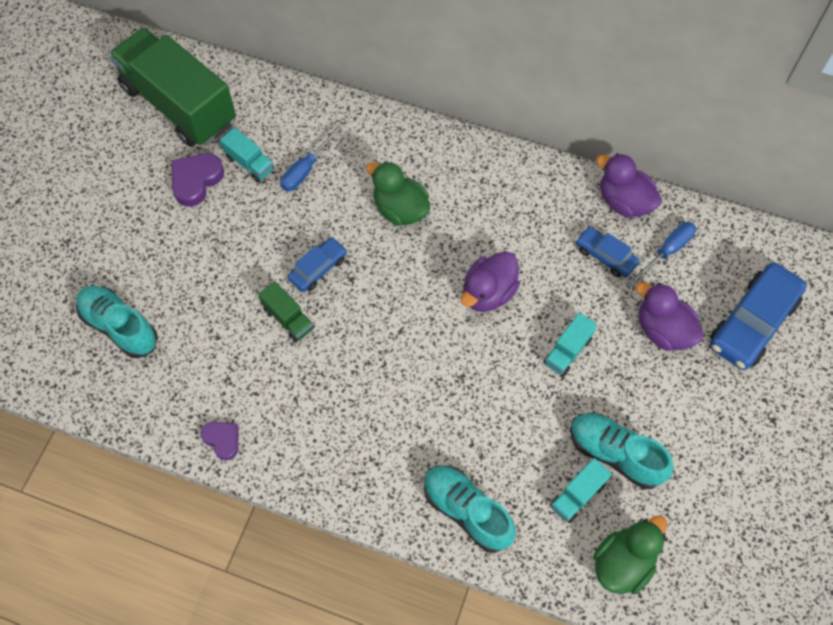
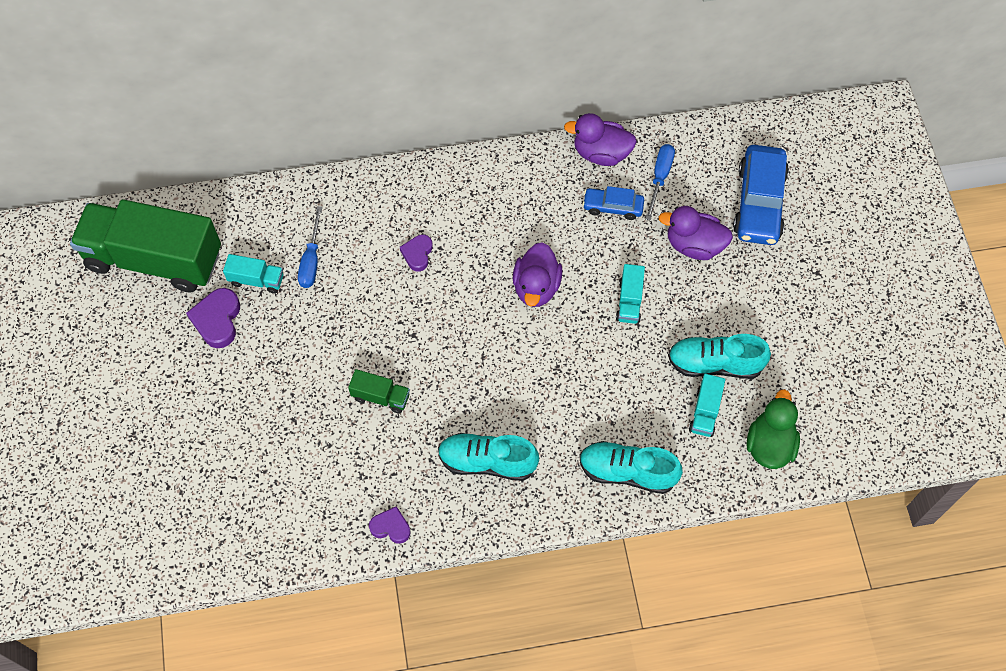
camera: 30 degrees left, 0 degrees up
turquoise shoe [76,286,158,358] -> turquoise shoe moved to [438,433,539,481]
blue car [288,237,347,292] -> none
green duck [366,161,430,226] -> purple heart [400,234,433,271]

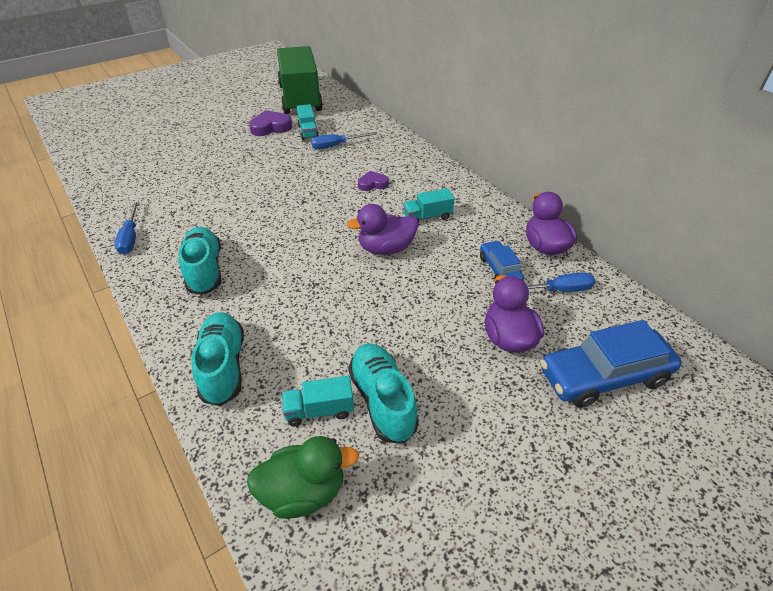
camera: 65 degrees right, 20 degrees down
green truck [348,369,410,413] -> none
purple heart [369,506,411,544] -> blue screwdriver [114,200,139,254]
turquoise truck [616,264,645,324] -> turquoise truck moved to [403,188,455,223]

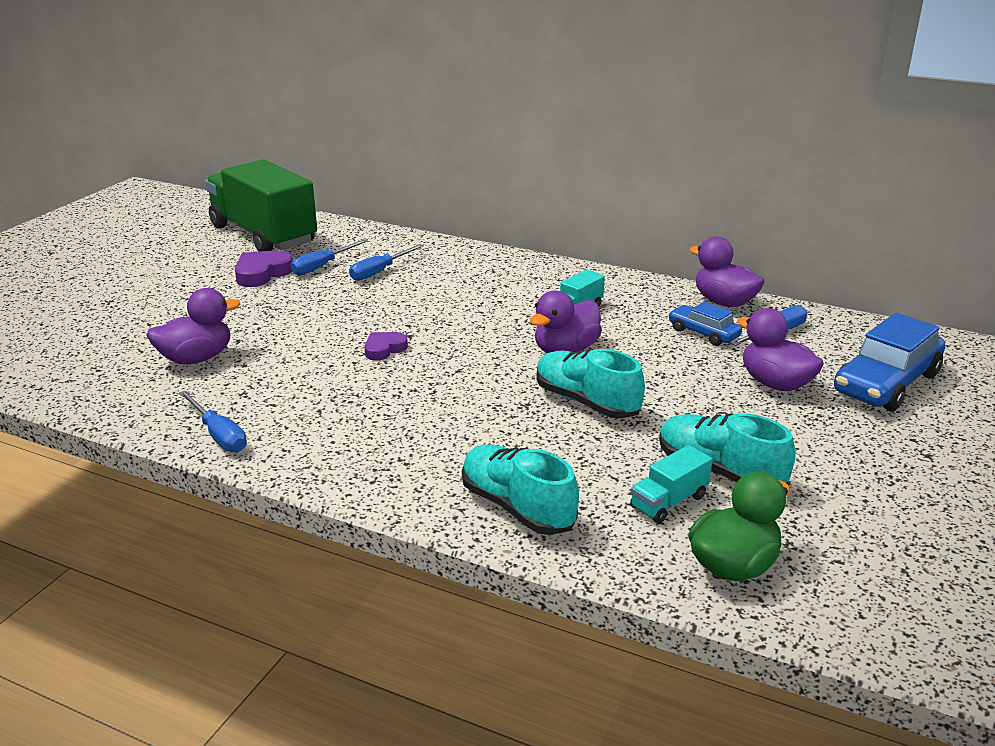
camera: 30 degrees left, 15 degrees down
turquoise shoe [179,227,221,295] -> turquoise shoe moved to [536,349,645,418]
turquoise truck [297,104,319,140] -> blue screwdriver [291,239,367,275]
purple heart [358,171,389,191] -> purple heart moved to [364,332,408,361]
none -> purple duck [147,288,240,365]

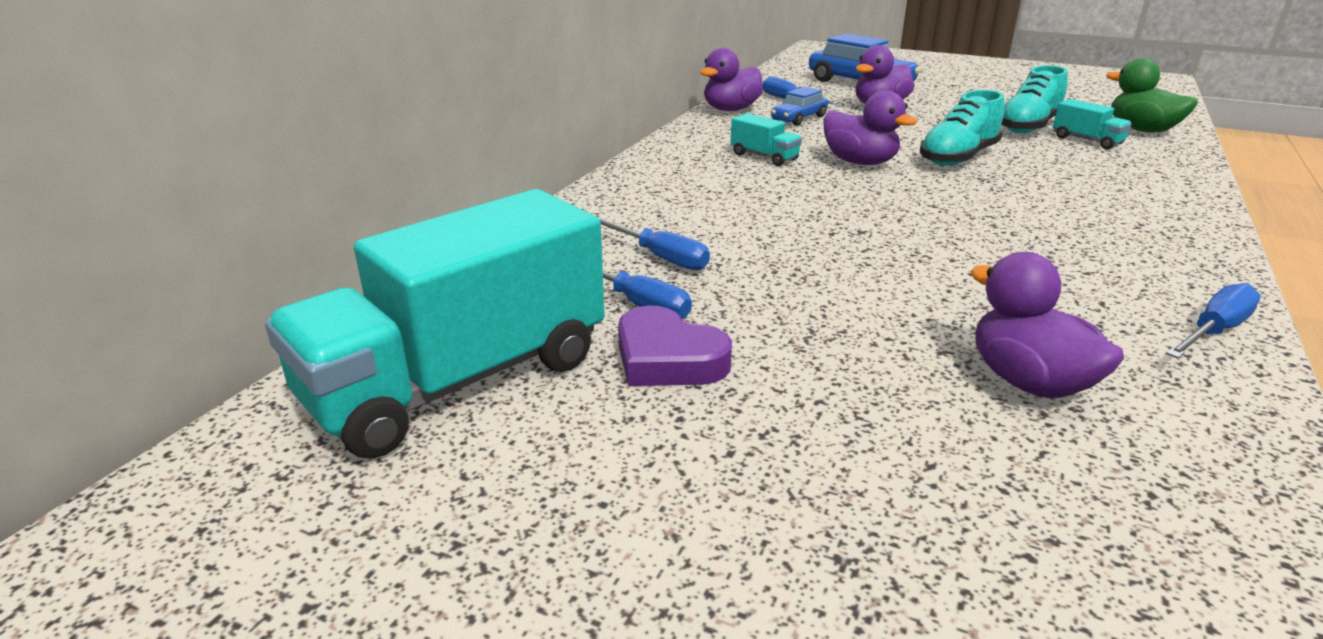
camera: 90 degrees left, 0 degrees up
green truck [205,159,317,252] -> turquoise truck [265,189,605,459]
purple heart [364,332,408,361] -> none
turquoise shoe [462,445,579,535] -> none

